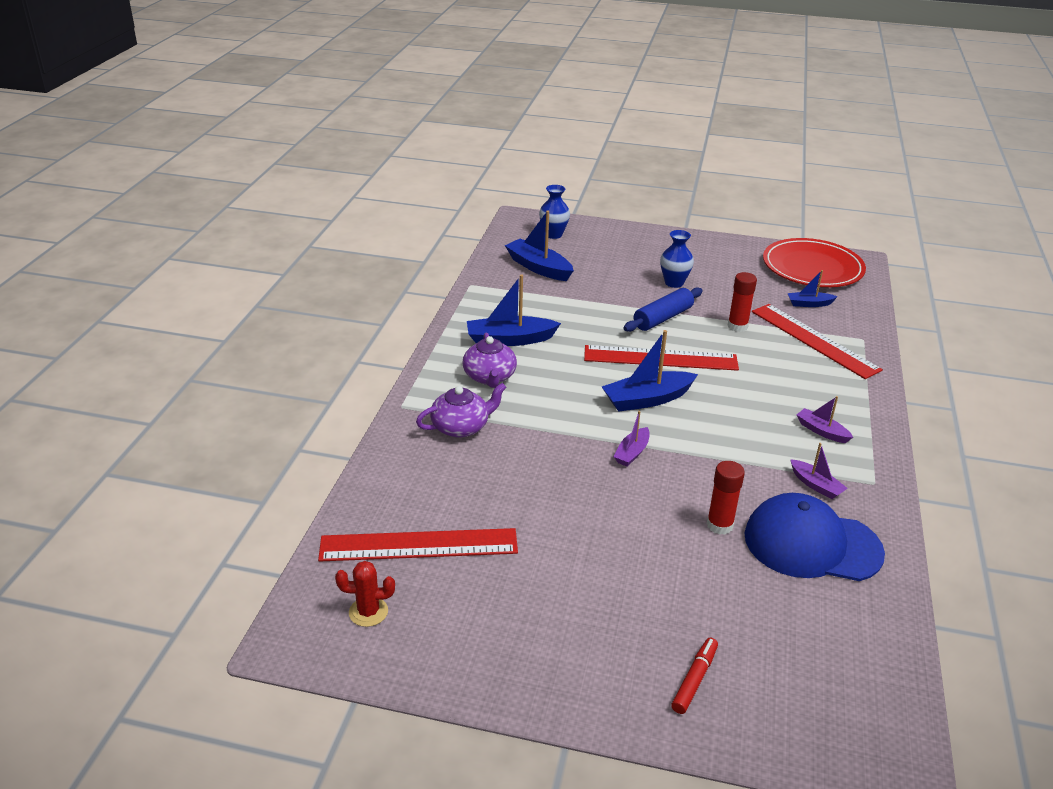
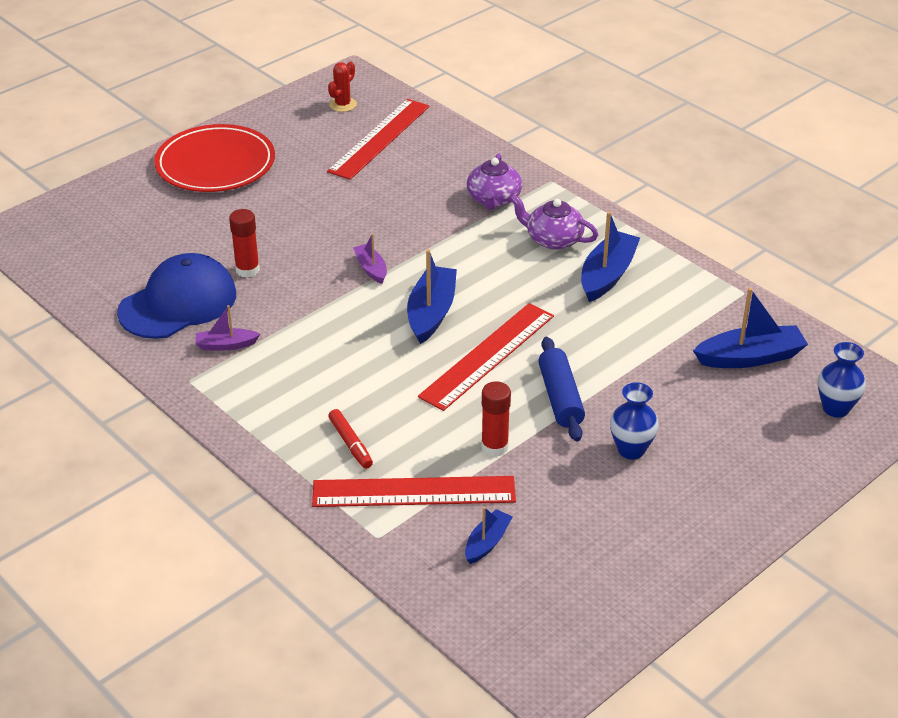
camera: 125 degrees right, 5 degrees up
red marker [671,638,718,714] -> red marker moved to [328,409,373,469]
red plate [763,238,866,287] -> red plate moved to [154,124,275,192]
purple boat [797,396,853,443] -> none

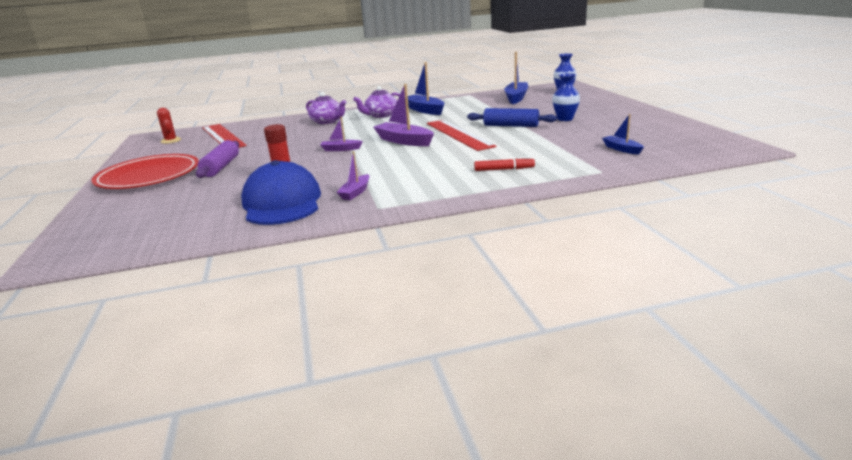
camera: 60 degrees left, 15 degrees down
red ruler [312,476,516,507] -> none
blue boat [407,249,457,344] -> purple boat [373,84,434,146]
red glue stick [481,381,511,457] -> none
none -> purple rolling pin [196,140,239,178]

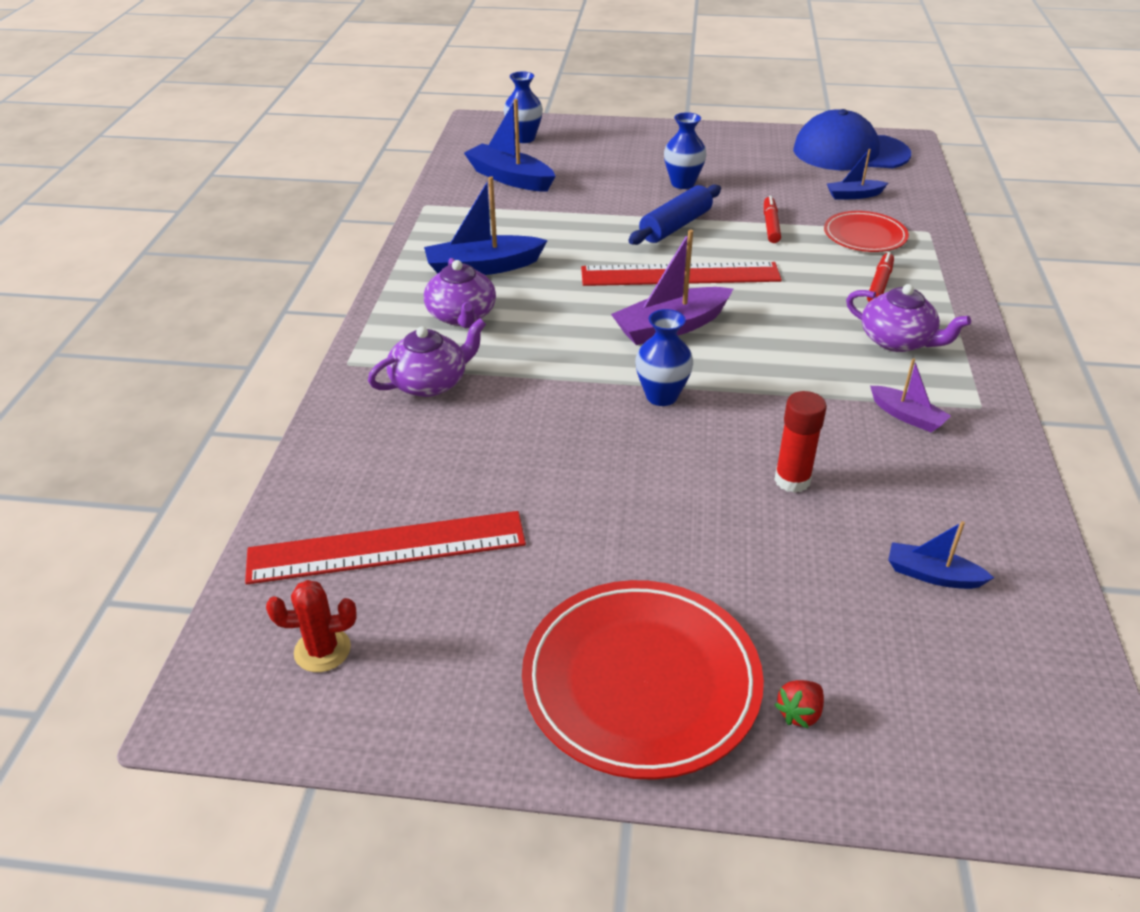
camera: 70 degrees left, 15 degrees up
purple rolling pin [196,140,239,178] -> none
blue cap [241,160,321,225] -> blue cap moved to [793,109,911,170]
purple boat [320,117,363,151] -> blue vase [635,309,693,406]
none -> red marker [764,196,781,243]
none -> red strawberry [774,680,824,729]
none -> red plate [824,211,909,252]
none -> purple teapot [846,284,971,352]
none -> blue boat [888,521,994,589]

